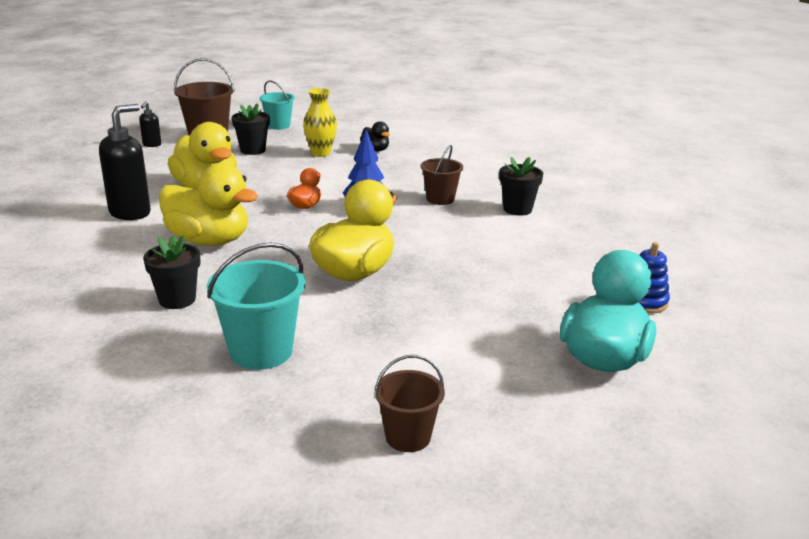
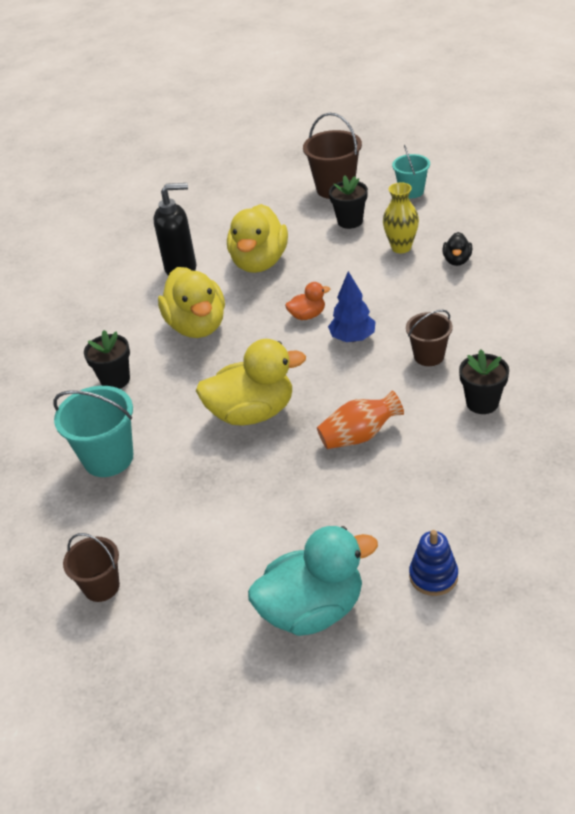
camera: 50 degrees right, 15 degrees up
black soap dispenser [139,102,161,147] -> none
none -> orange vase [317,390,404,449]

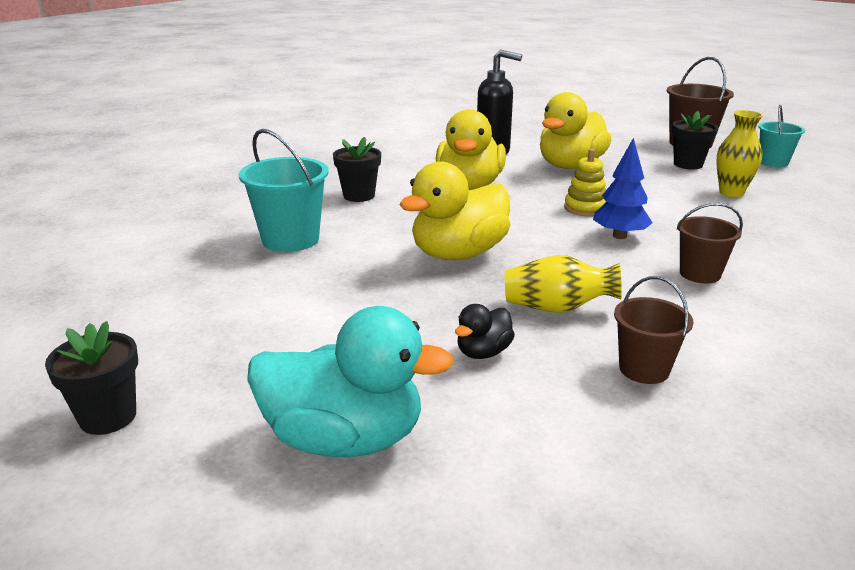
camera: 25 degrees right, 15 degrees down
brown bucket [63,533,120,602] -> brown bucket moved to [614,276,693,384]
yellow duck [196,339,306,426] -> yellow duck turned 120 degrees clockwise [400,161,510,260]
orange duck [285,282,330,320] -> yellow stacking toy [564,149,606,217]
orange vase [317,390,404,449] -> yellow vase [505,255,622,313]
blue stacking toy [409,530,458,596] -> none
black duck [443,232,472,266] -> black duck moved to [455,304,515,359]
black flower pot [459,350,509,414] -> black flower pot moved to [45,321,138,435]

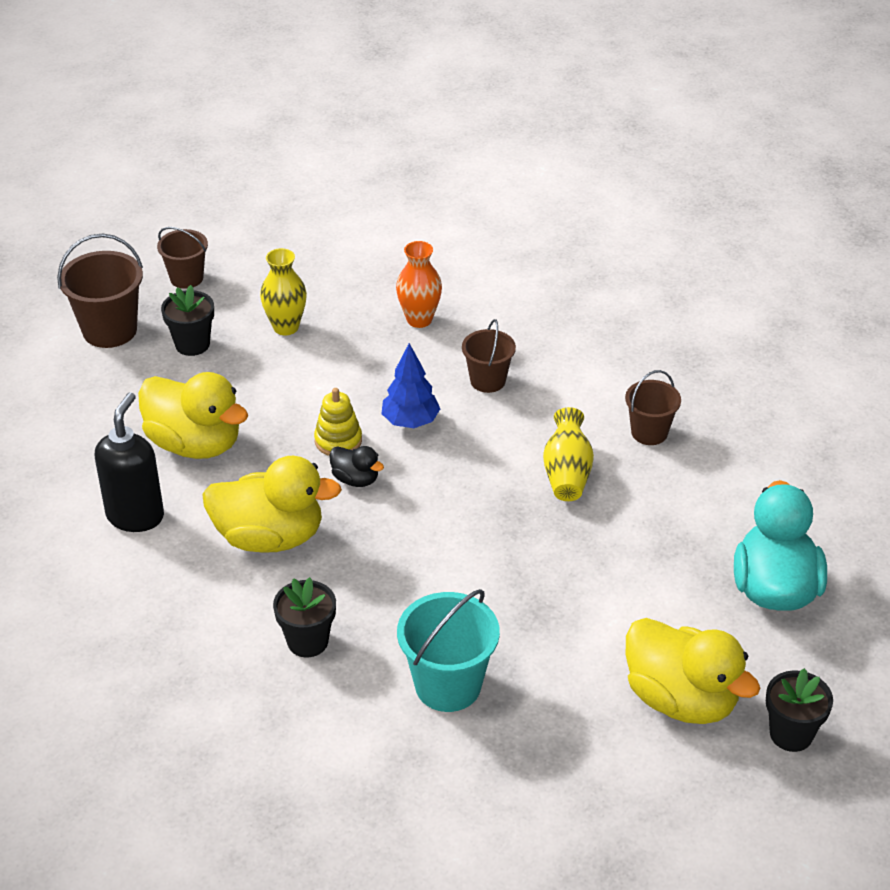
camera: 95 degrees left, 15 degrees up
yellow duck [400,161,510,260] -> yellow duck moved to [626,618,760,724]
black duck [455,304,515,359] -> black duck moved to [329,446,384,487]
turquoise bucket [758,105,805,167] -> brown bucket [157,227,208,289]
none -> orange vase [396,241,442,328]

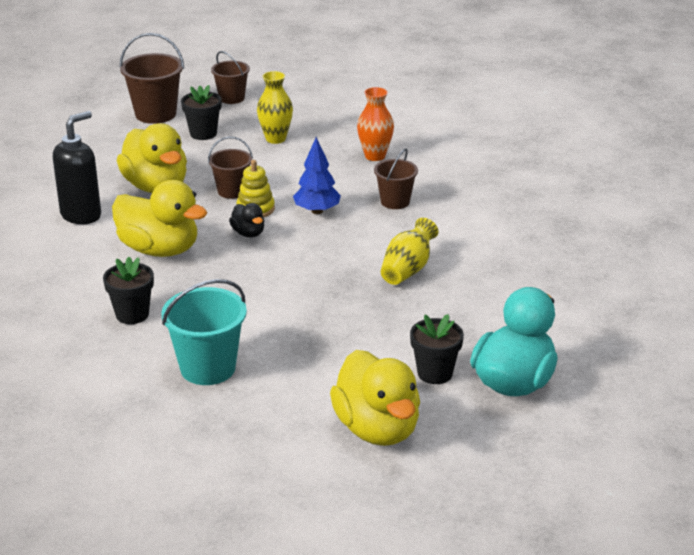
camera: 25 degrees right, 10 degrees down
brown bucket [625,370,681,445] -> brown bucket moved to [208,136,253,199]
black flower pot [766,668,833,752] -> black flower pot moved to [410,314,464,384]

